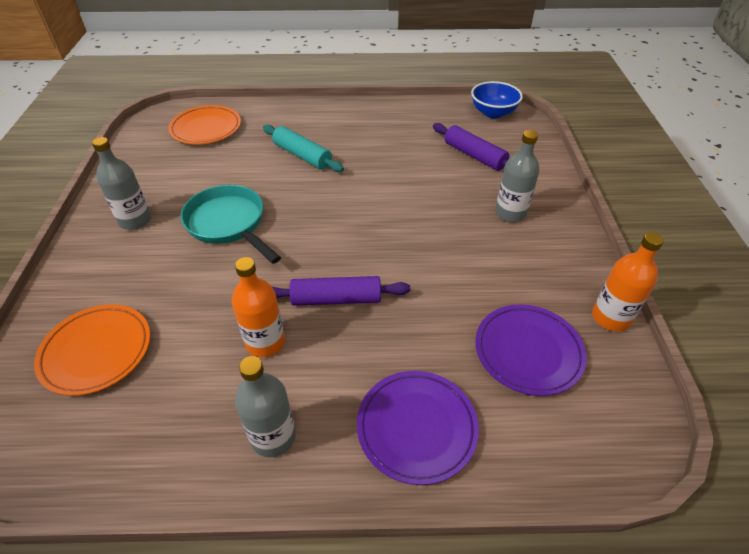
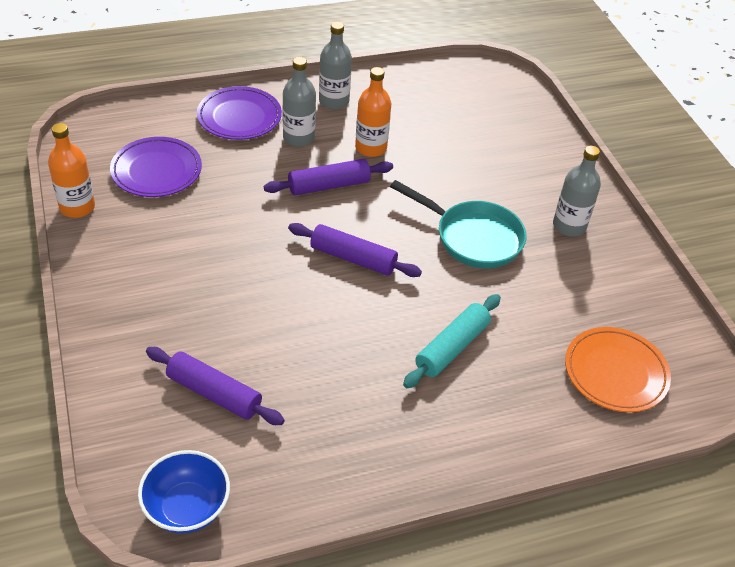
camera: 160 degrees right, 0 degrees up
orange plate [34,304,150,396] -> none
turquoise rolling pin [263,124,344,172] -> turquoise rolling pin turned 75 degrees counterclockwise [403,294,501,388]
grey bottle [495,130,540,222] -> grey bottle moved to [283,57,316,147]
none -> purple rolling pin [288,223,422,277]

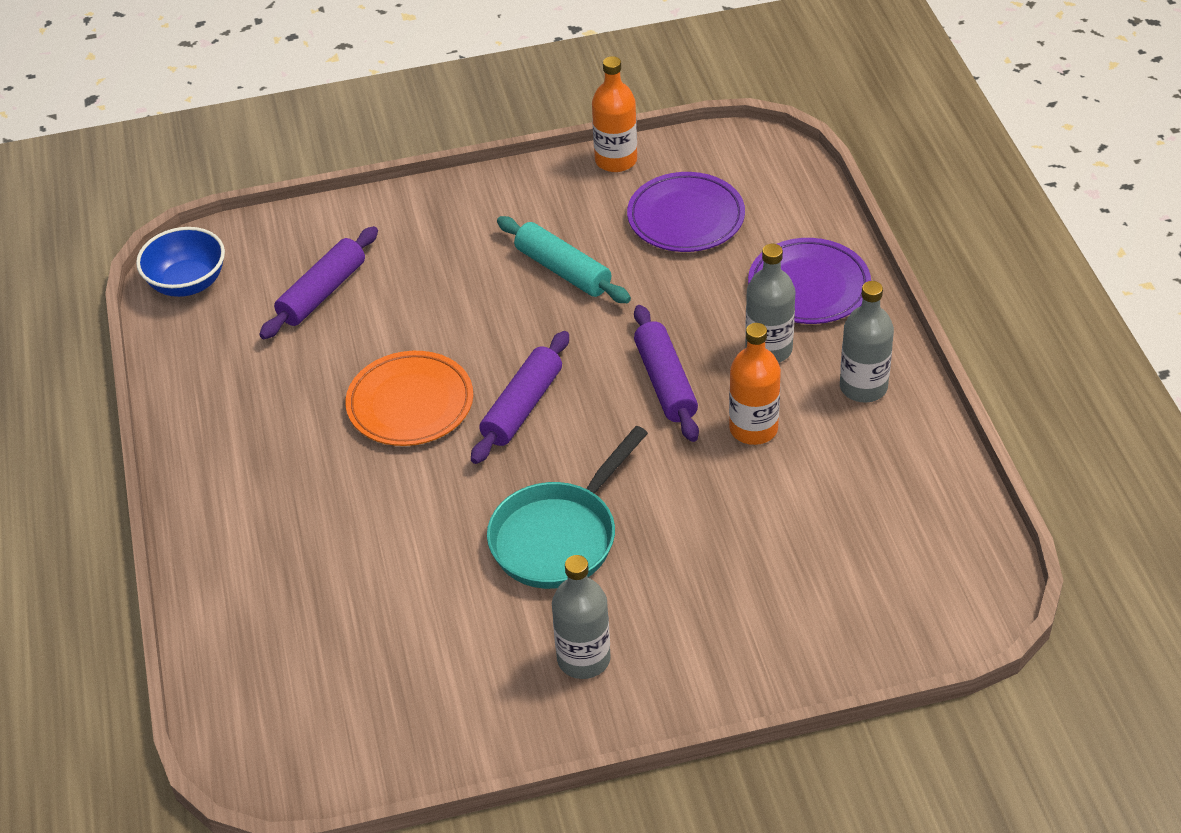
camera: 100 degrees right, 0 degrees up
turquoise rolling pin [403,294,501,388] -> turquoise rolling pin moved to [497,216,631,303]
orange plate [565,327,671,412] -> orange plate moved to [345,351,473,446]

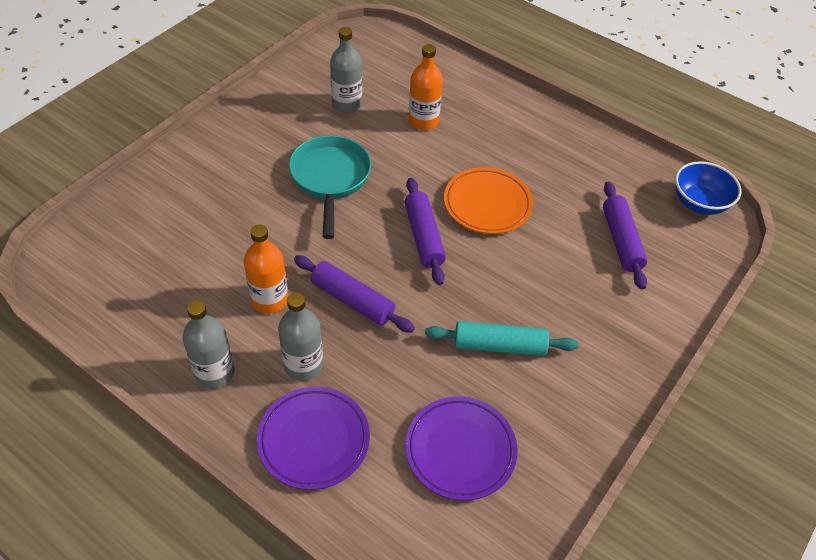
camera: 135 degrees right, 5 degrees up
grey bottle [552,555,611,679] -> grey bottle moved to [330,27,362,113]
orange bottle [592,56,637,172] -> orange bottle moved to [408,44,443,130]

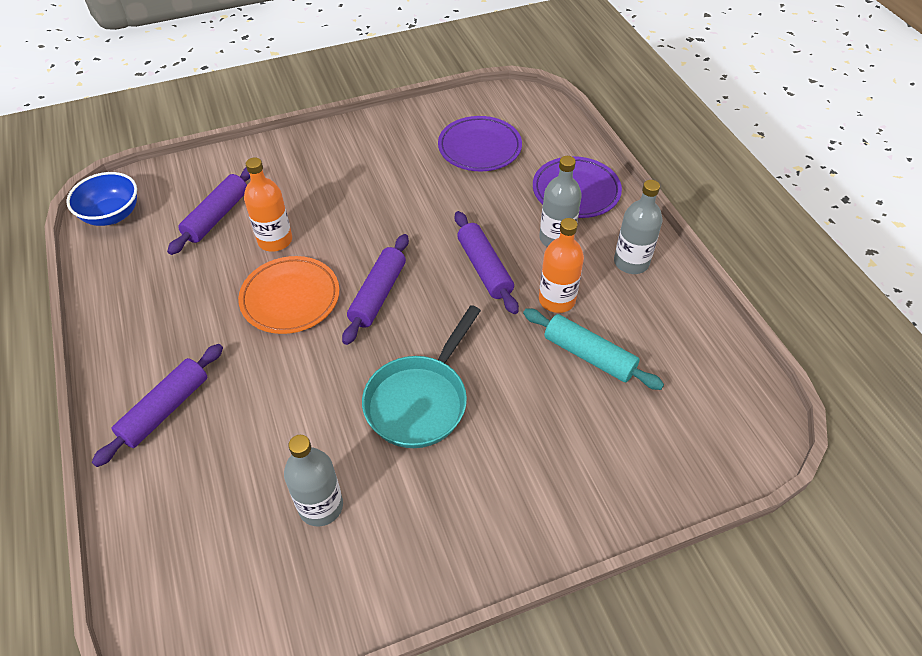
camera: 145 degrees left, 0 degrees up
orange bottle [408,44,443,130] -> orange bottle moved to [244,158,292,252]
turquoise rolling pin [425,321,578,356] -> turquoise rolling pin moved to [523,308,664,390]
none -> purple rolling pin [92,344,223,467]

